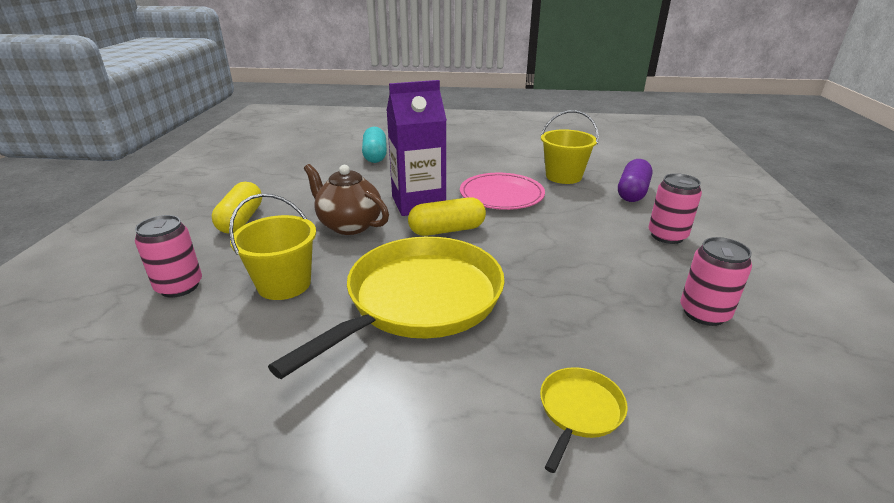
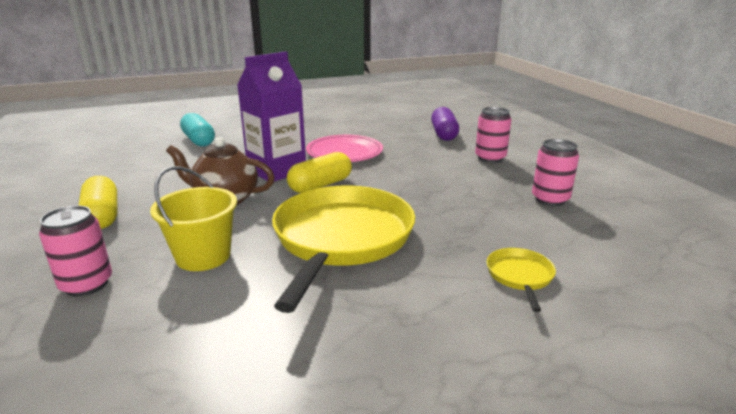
camera: 25 degrees left, 5 degrees down
yellow bucket [541,110,599,184] -> none

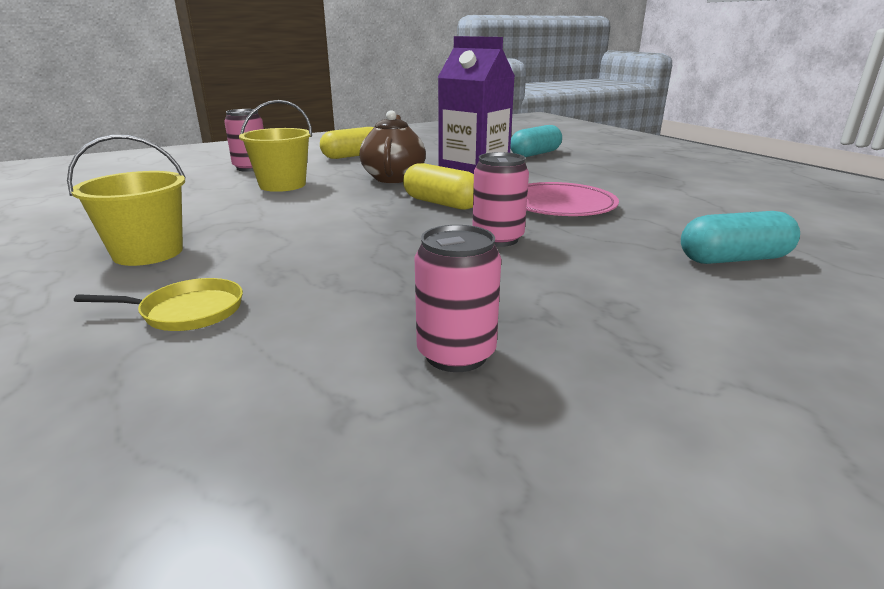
camera: 80 degrees right, 0 degrees up
yellow pan [272,185,415,313] -> none
purple capsule [431,107,459,141] -> turquoise capsule [681,211,800,264]
pink can [475,107,511,163] -> pink can moved to [472,152,529,247]
none -> yellow bucket [67,135,186,266]

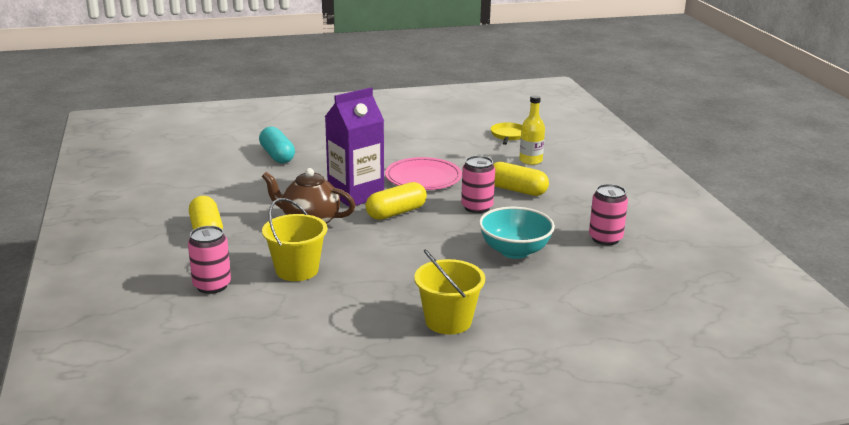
camera: 75 degrees left, 0 degrees up
yellow pan [74,278,243,331] -> yellow pan moved to [491,122,522,145]
turquoise capsule [681,211,800,264] -> yellow bottle [519,95,545,165]
none -> turquoise bowl [479,207,555,259]
none -> yellow capsule [493,162,549,196]

